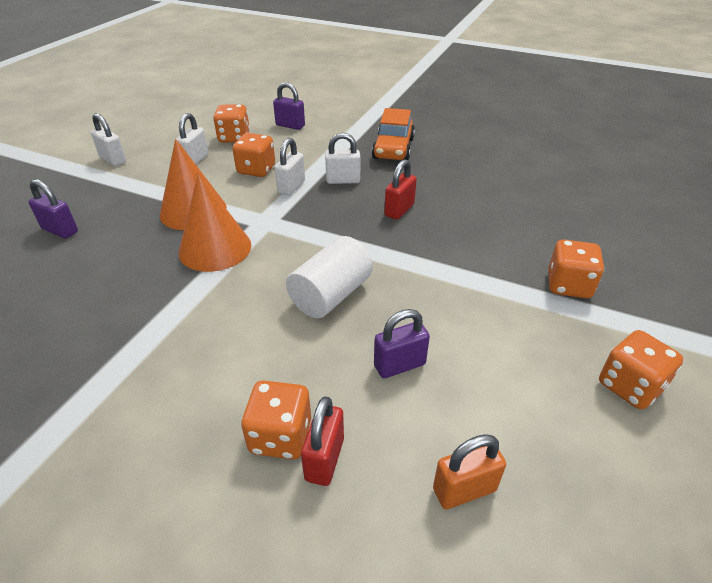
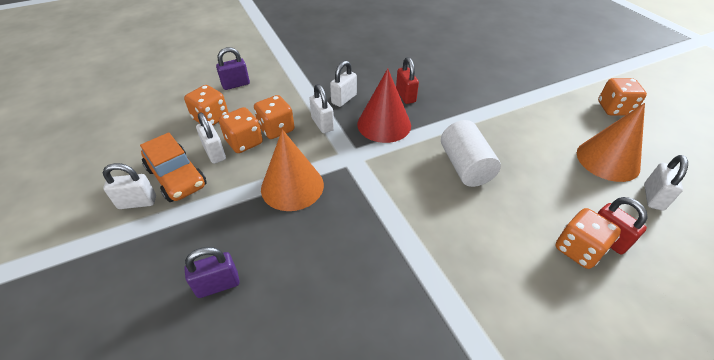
camera: 50 degrees left, 5 degrees up
orange cone [179,173,251,272] -> orange cone moved to [577,103,645,182]
orange car [372,108,415,160] -> orange car moved to [140,133,207,202]
purple padlock [374,309,430,378] -> none
orange padlock [433,434,506,509] -> white padlock [644,155,688,211]
orange dice [548,240,604,298] -> orange dice moved to [219,107,263,153]
none -> red cone [357,68,411,143]

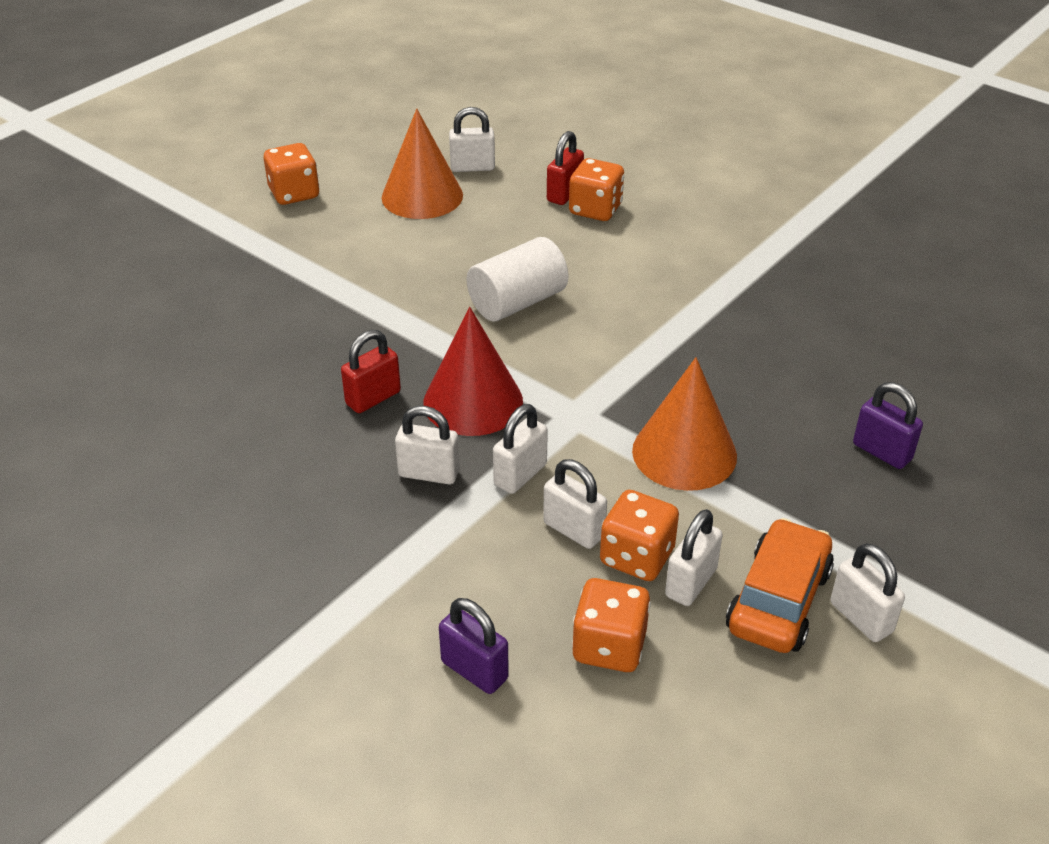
camera: 115 degrees left, 5 degrees down
orange dice [254,95,295,139] -> white padlock [543,459,607,549]

